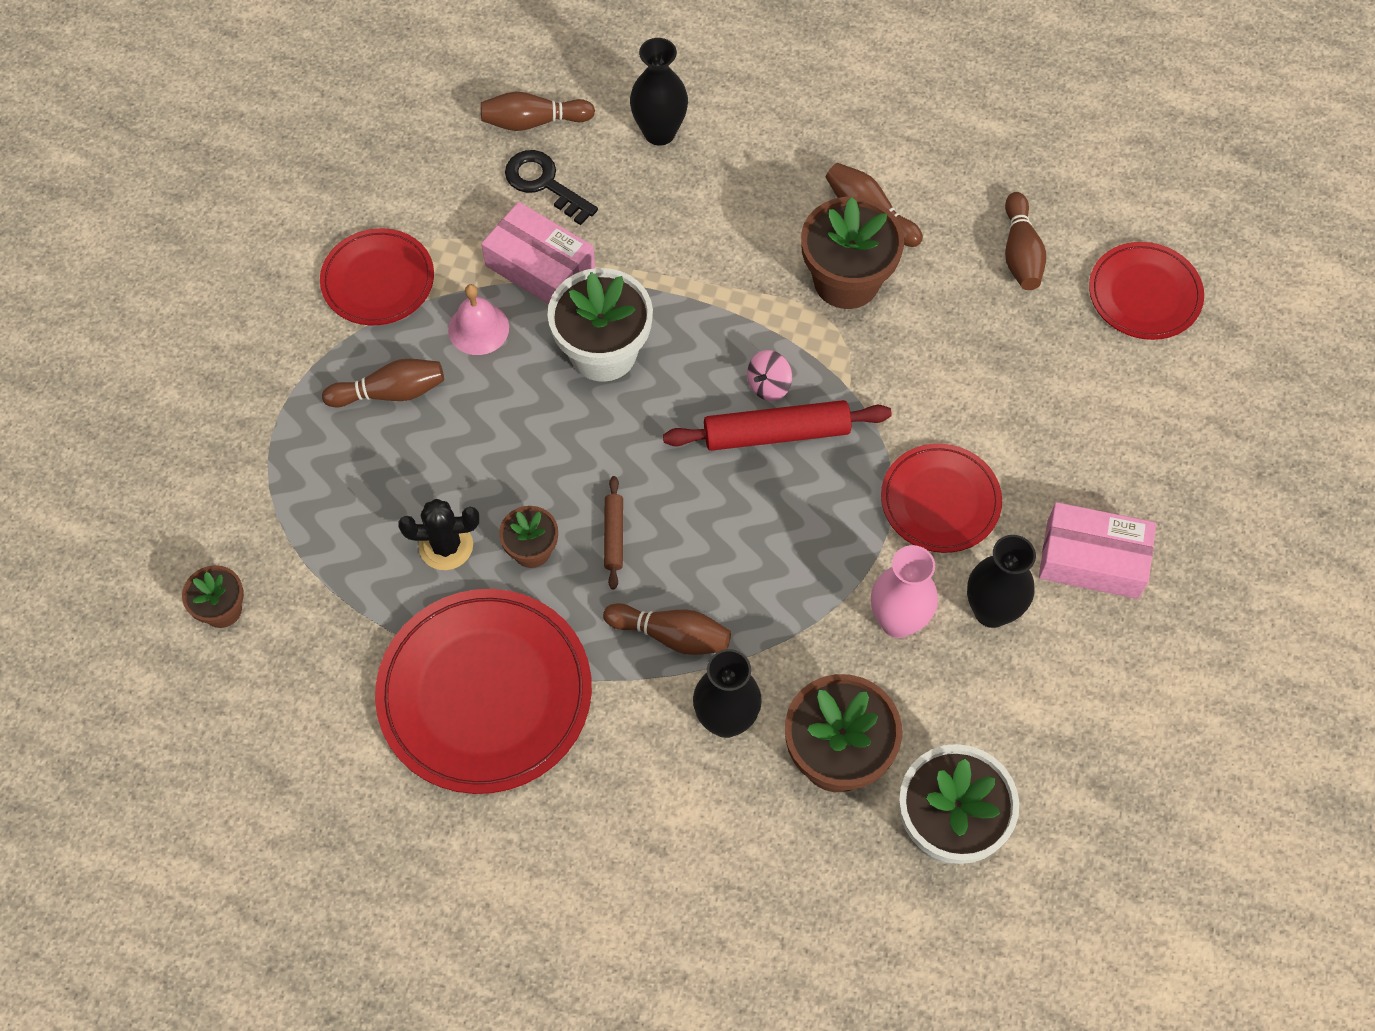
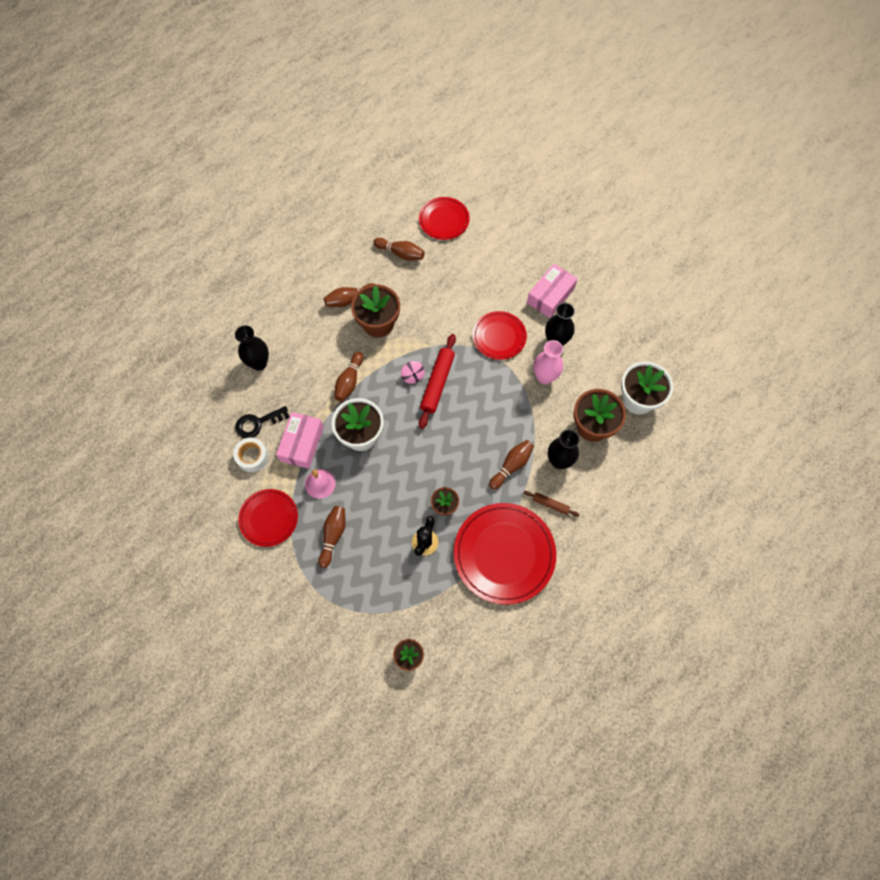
camera: 65 degrees left, 5 degrees up
brown bowling pin [481,92,595,131] -> brown bowling pin moved to [334,352,364,402]
pink box [481,202,595,304] -> pink box turned 45 degrees counterclockwise [276,412,324,469]
brown rolling pin [604,476,623,590] -> brown rolling pin moved to [524,491,580,517]
none -> white tape [233,438,269,472]

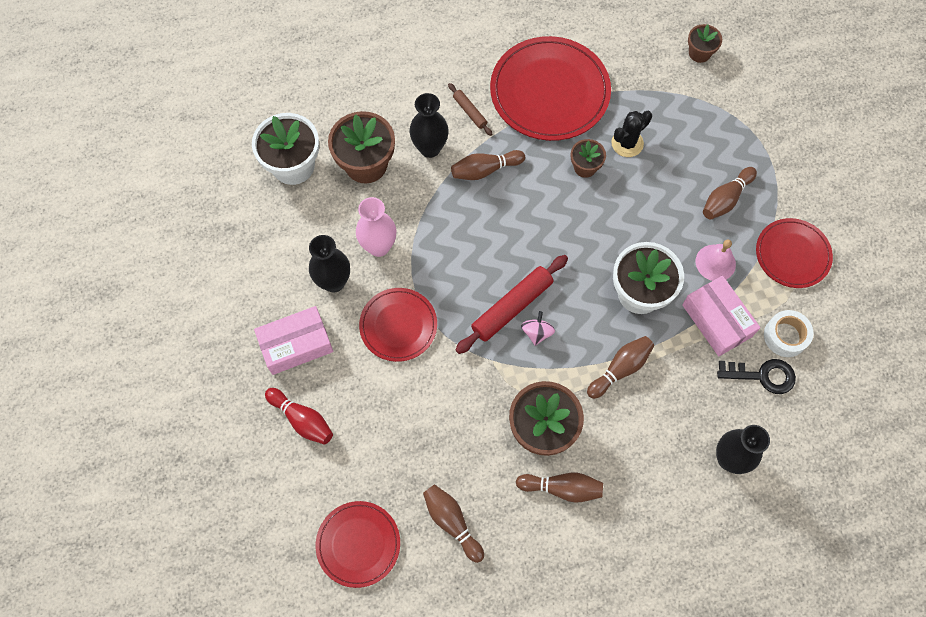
camera: 150 degrees left, 0 degrees up
pink box [276,412,324,469] -> pink box turned 75 degrees counterclockwise [682,276,761,356]
none -> red bowling pin [265,388,333,445]

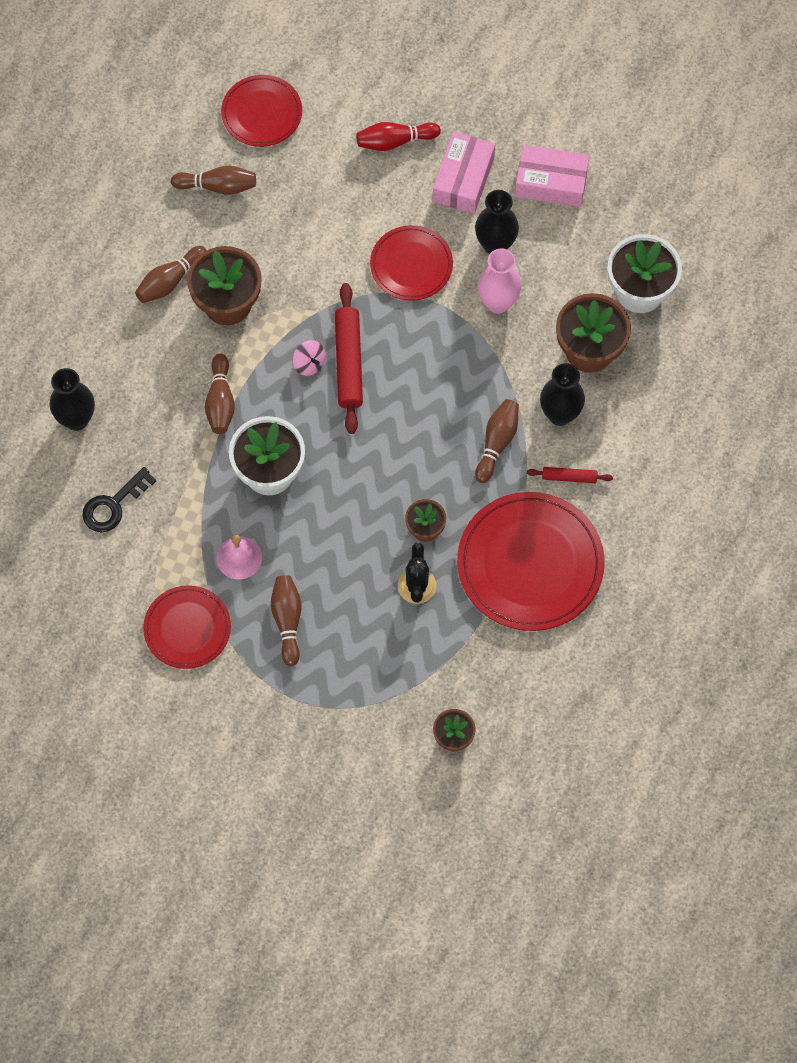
camera: 130 degrees right, 0 degrees up
brown rolling pin [448,83,492,136] -> red rolling pin [527,467,613,483]
pink box [682,276,761,356] -> pink box moved to [515,145,589,207]
white tape [764,310,814,357] -> none

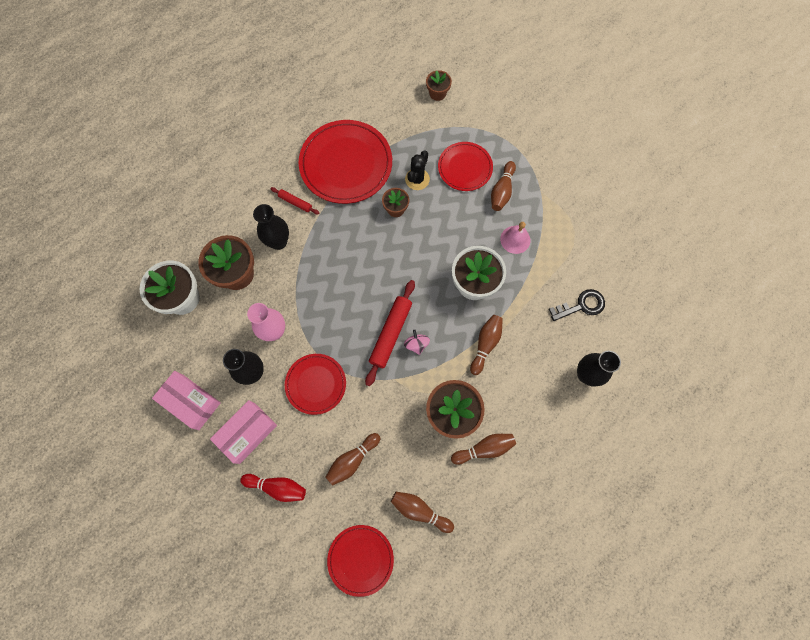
camera: 155 degrees left, 5 degrees up
red plate [143,585,231,669] -> red plate moved to [438,142,493,191]
brown bowling pin [475,399,519,483] -> brown bowling pin moved to [325,433,380,486]

